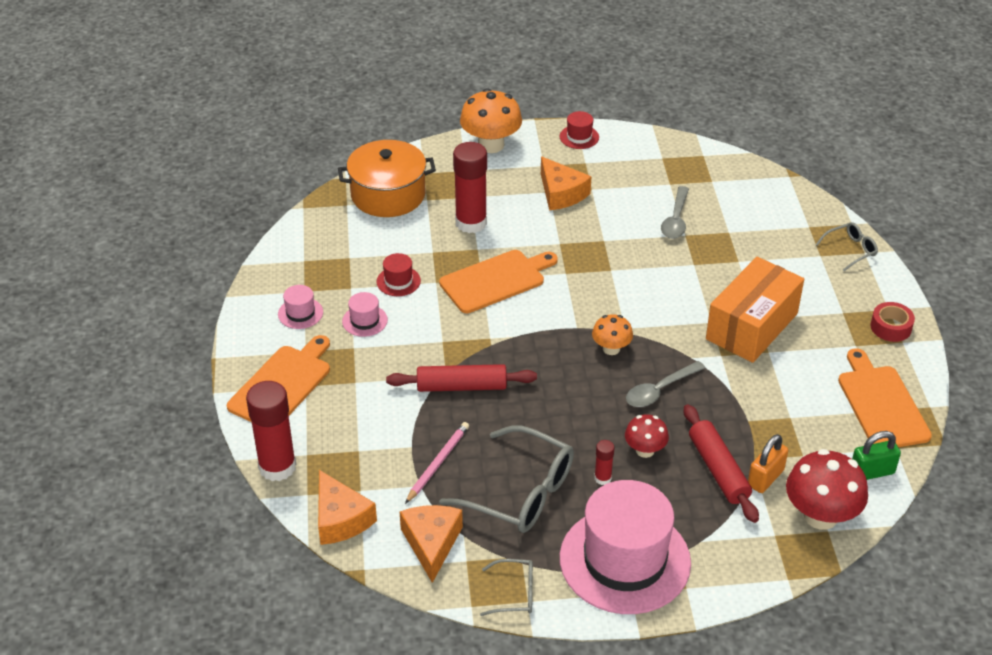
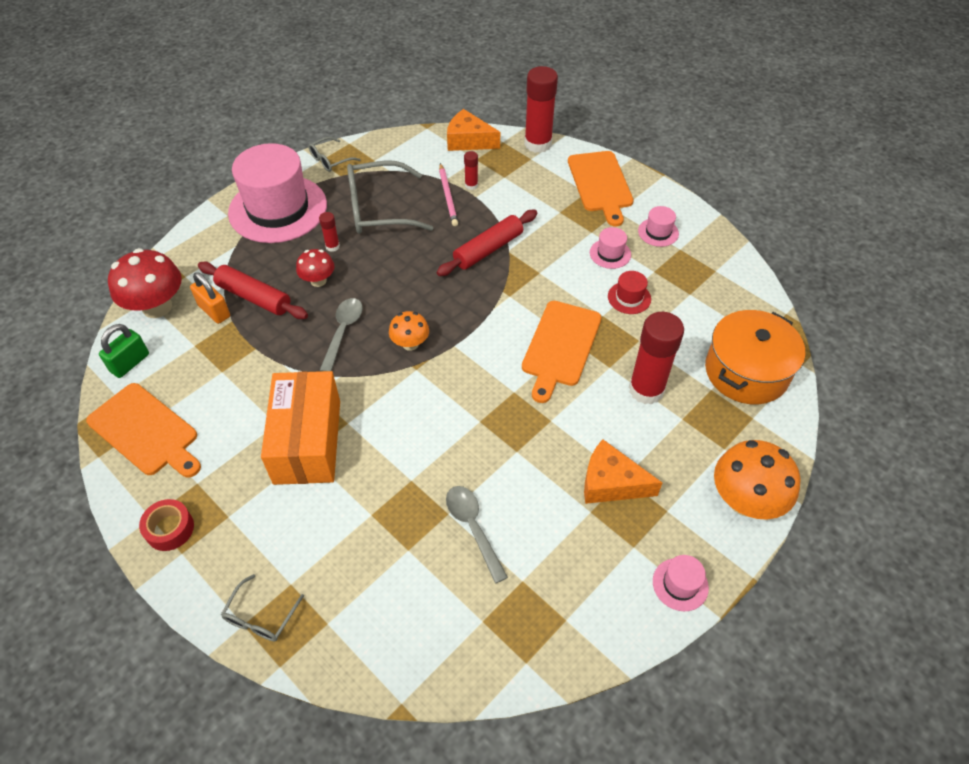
camera: 140 degrees right, 10 degrees up
orange cheese [400,505,463,583] -> none
red hat [560,111,599,149] -> pink hat [653,555,709,611]
orange padlock [748,434,788,493] -> orange padlock turned 45 degrees counterclockwise [190,272,230,324]
none -> red glue stick [464,151,478,190]

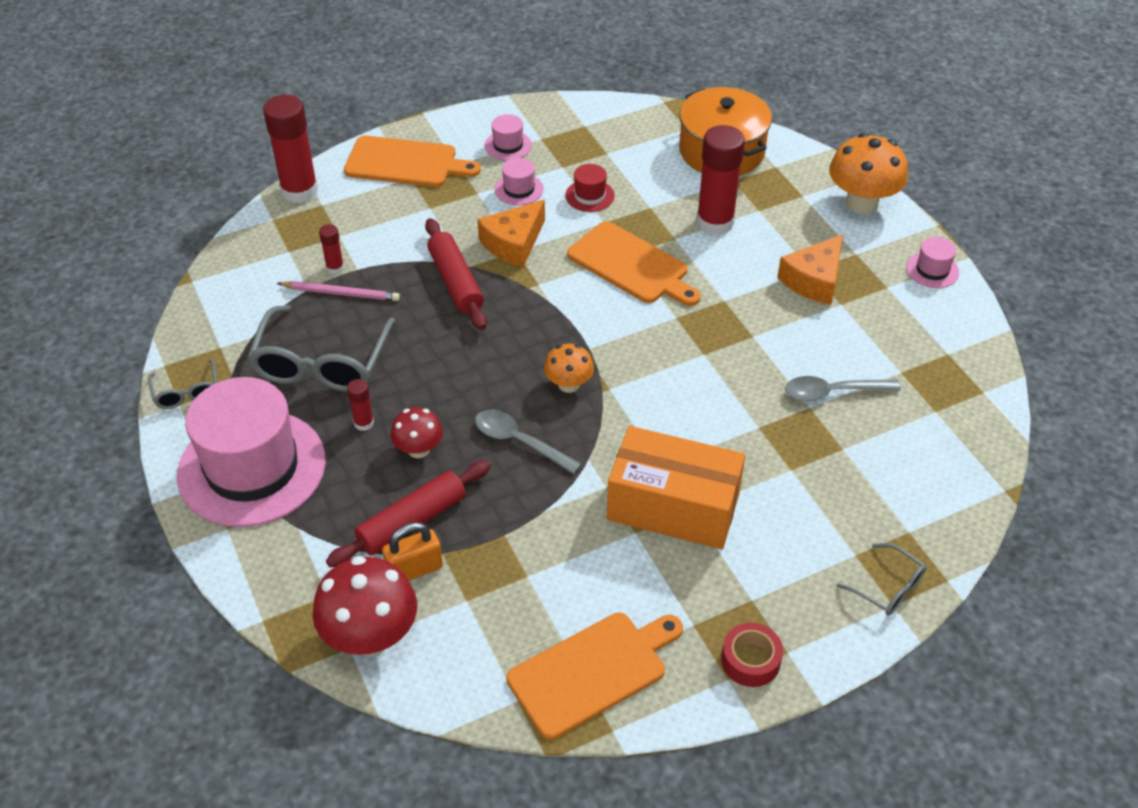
camera: 70 degrees left, 5 degrees down
green padlock [99,324,149,378] -> none
orange cheese [447,109,500,151] -> orange cheese moved to [477,200,545,267]

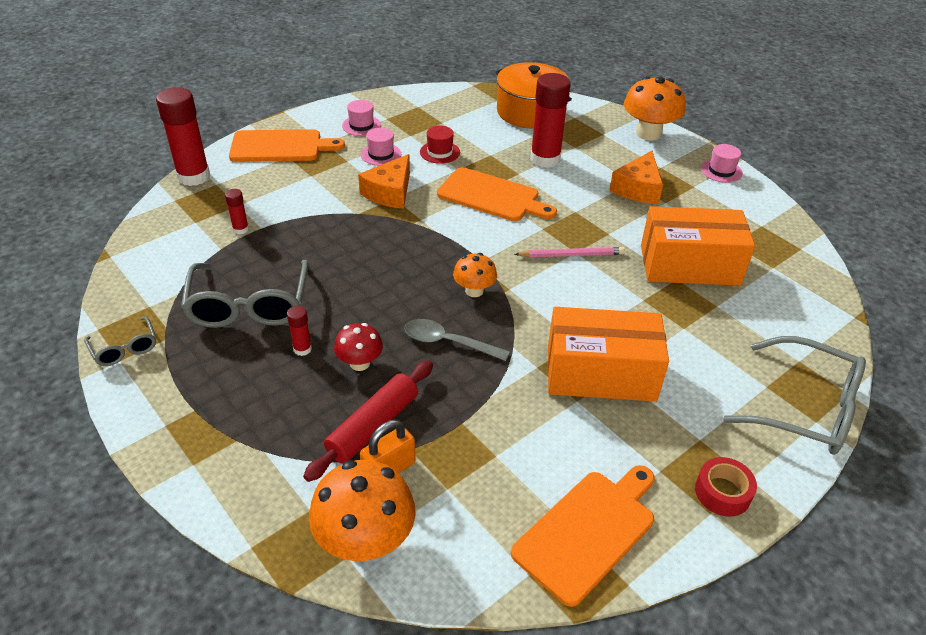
camera: 15 degrees left, 5 degrees down
pink hat [177,377,326,527] -> none
pink pencil [277,281,400,301] -> pink pencil moved to [515,247,625,257]
red mushroom [313,556,417,655] -> orange mushroom [309,460,415,561]
red rolling pin [425,218,487,330] -> none
grey spoon [785,376,901,401] -> orange box [641,206,755,286]
grey glasses [836,543,926,616] -> grey glasses [723,336,866,455], size x1.99

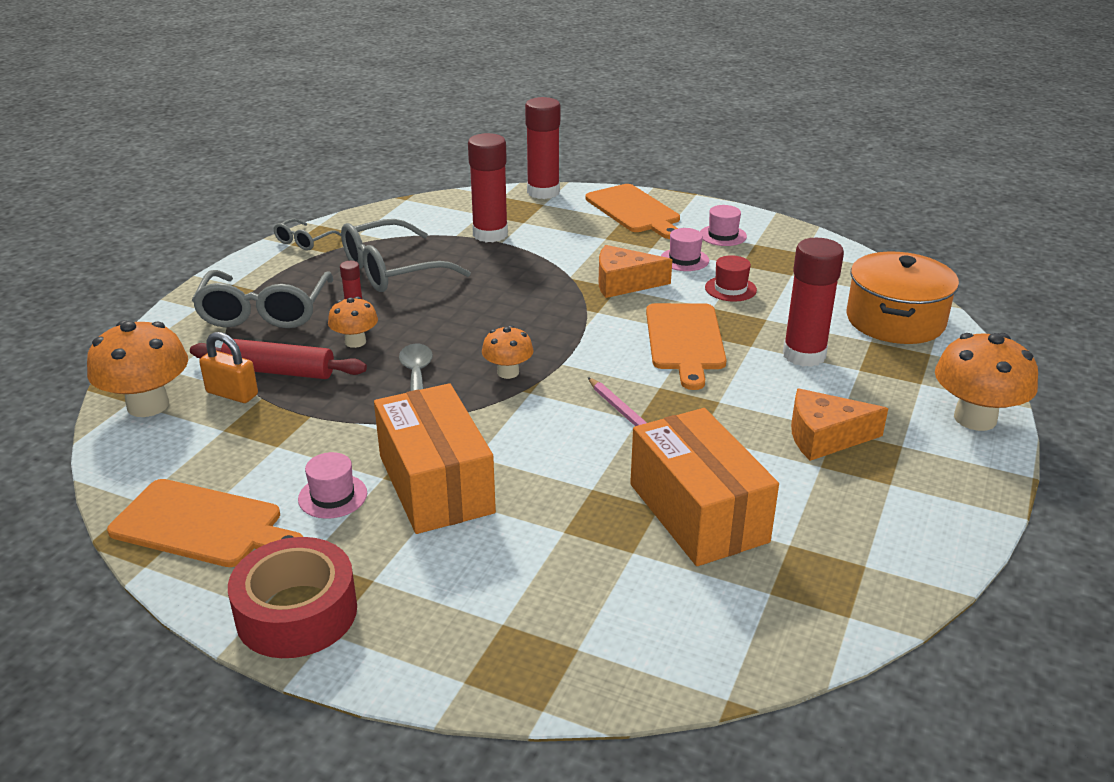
camera: 65 degrees right, 10 degrees down
red glue stick [225,189,249,235] -> red glue stick [468,133,508,242], size x2.18
red mushroom [334,323,383,371] -> orange mushroom [328,297,378,348]
red tape [695,457,757,517] -> red tape [228,537,357,658], size x1.73
pink hat [701,144,743,183] -> pink hat moved to [298,452,367,519]
grey glasses [723,336,866,455] -> grey glasses moved to [192,270,333,328]

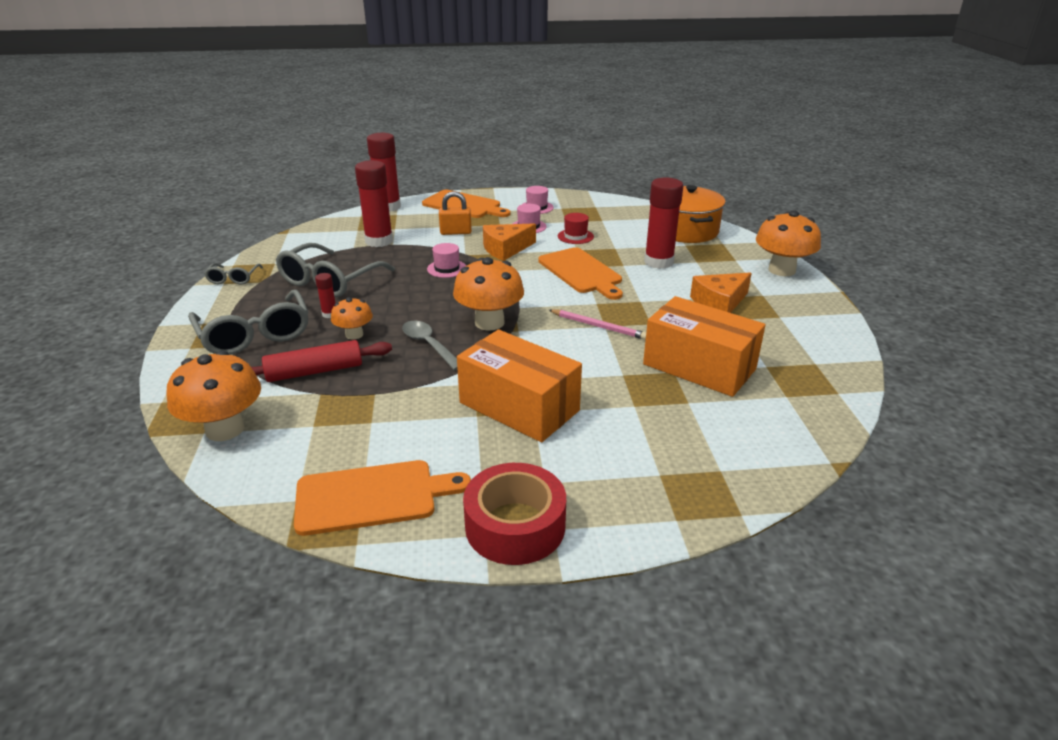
camera: 30 degrees left, 0 degrees up
orange padlock [199,332,258,403] -> orange padlock moved to [439,191,472,235]
pink hat [298,452,367,519] -> pink hat moved to [427,243,466,278]
orange mushroom [482,325,534,379] -> orange mushroom [453,257,524,331], size x1.75

